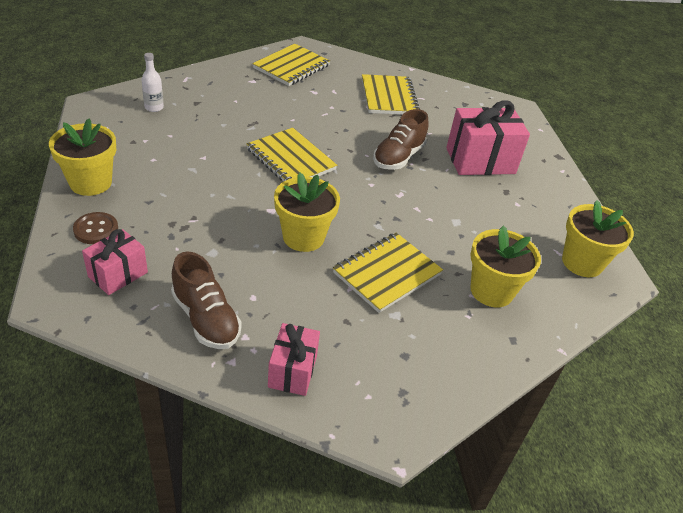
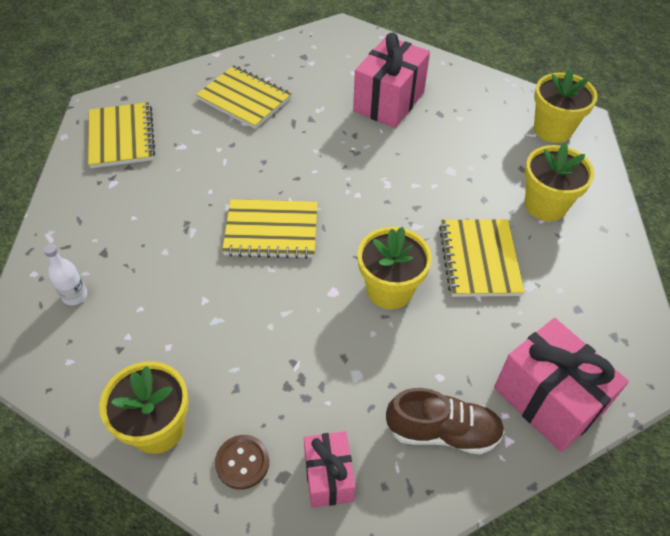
camera: 45 degrees left, 10 degrees up
pink gift [268,323,320,396] -> pink gift [494,318,629,452], size x1.70
brown shoe [373,109,429,170] -> none

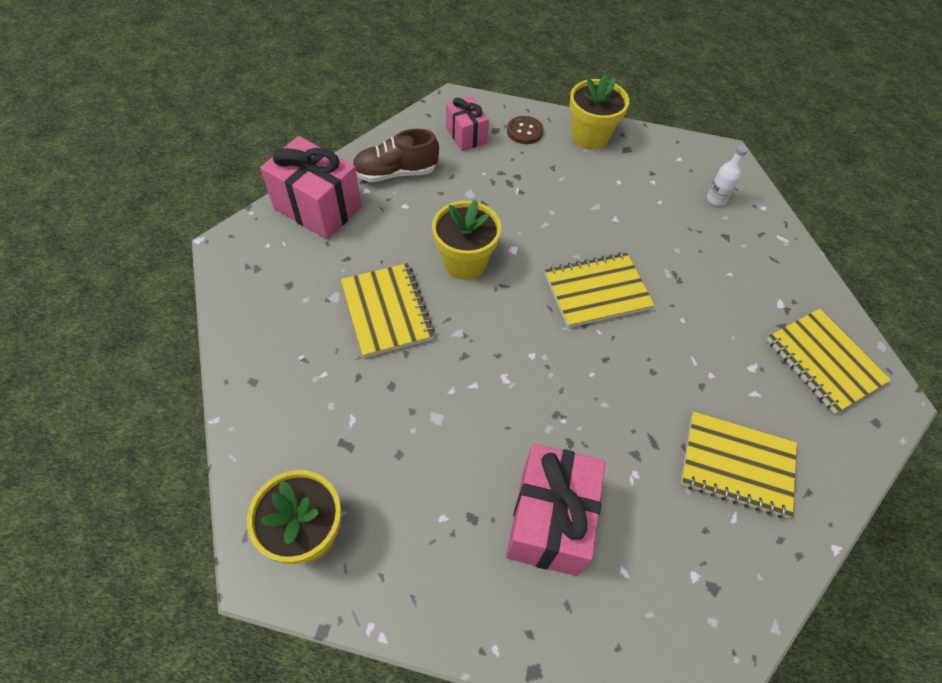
camera: 160 degrees right, 5 degrees up
yellow flower pot [525,143,594,221] -> none

